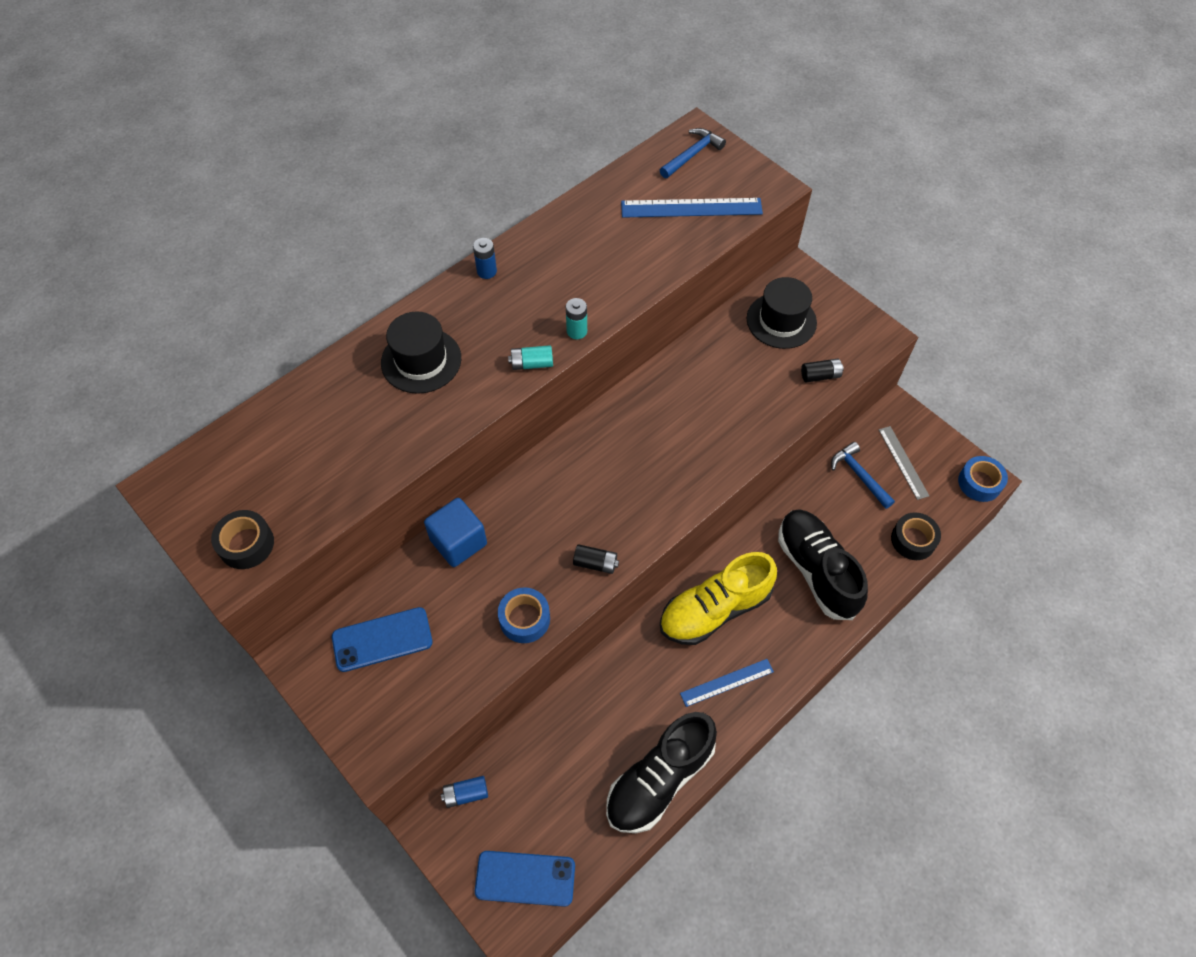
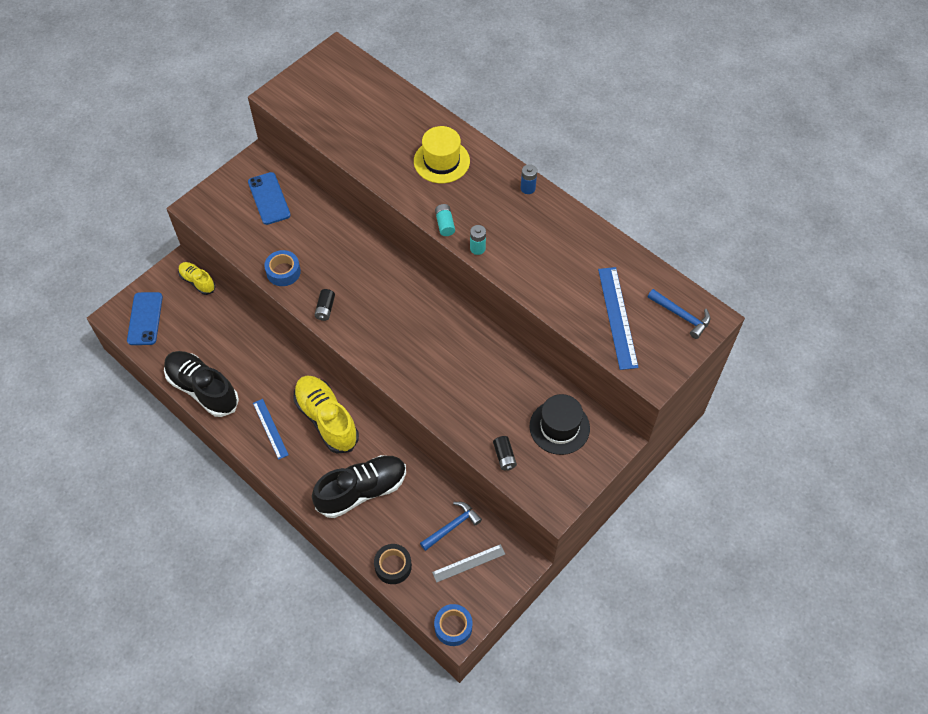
camera: 85 degrees right, 0 degrees up
black tape [211,510,274,569] -> none
black hat [381,311,461,394] -> yellow hat [414,126,470,183]
blue cube [424,498,487,567] -> none
blue battery [441,776,488,808] -> yellow shoe [178,262,216,295]

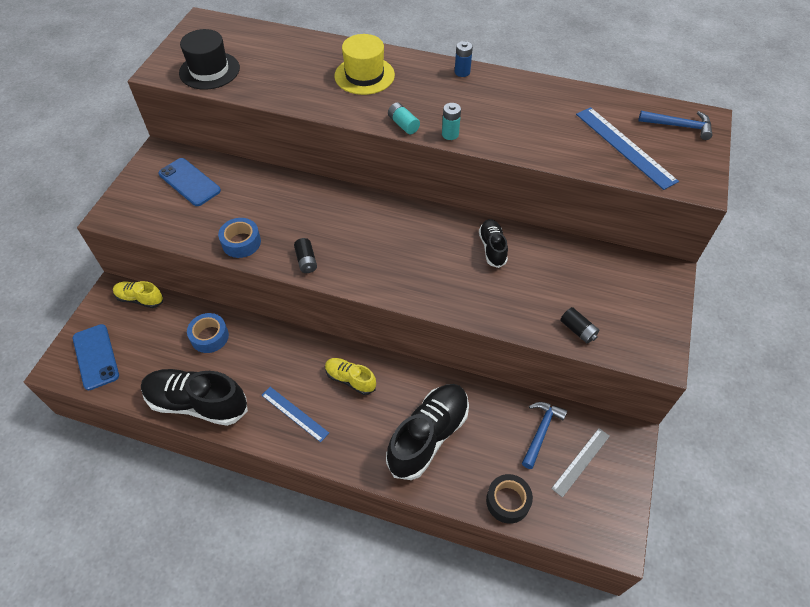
camera: 25 degrees left, 5 degrees down
yellow shoe [293,376,359,454] -> yellow shoe [325,358,376,395], size x0.54
blue tape [434,604,472,646] -> blue tape moved to [187,313,229,353]
black hat [530,394,590,455] -> black hat moved to [179,29,240,90]
none -> black shoe [479,219,508,268]

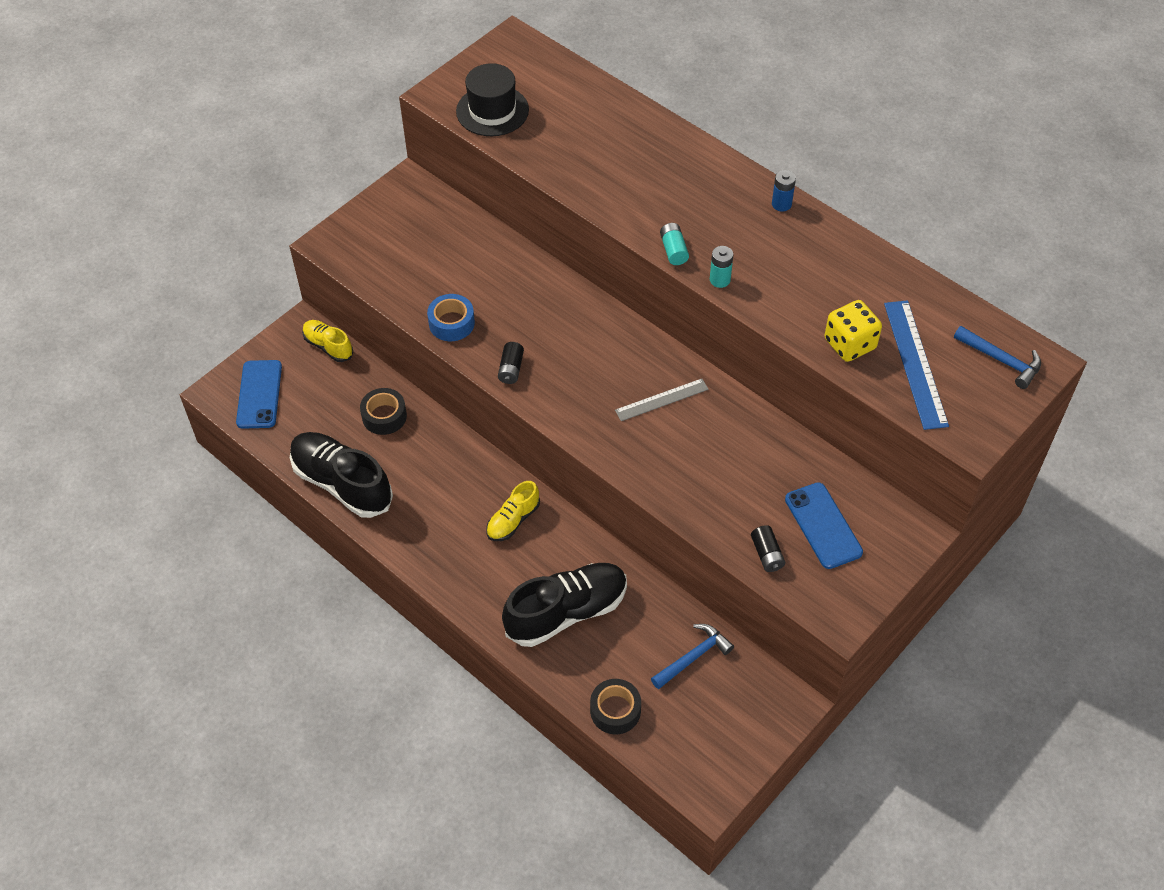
camera: 25 degrees right, 0 degrees up
blue phone [158,158,221,206] -> blue phone moved to [785,482,863,569]
blue tape [187,313,229,353] -> black tape [360,388,407,435]
blue ruler [261,387,329,442] -> none
yellow shoe [325,358,376,395] -> yellow shoe turned 105 degrees counterclockwise [486,481,540,541]
yellow hat [335,34,395,95] -> none
black shoe [479,219,508,268] -> none
grey ruler [551,428,610,498] -> grey ruler moved to [615,379,709,421]
none -> yellow dice [825,300,882,362]

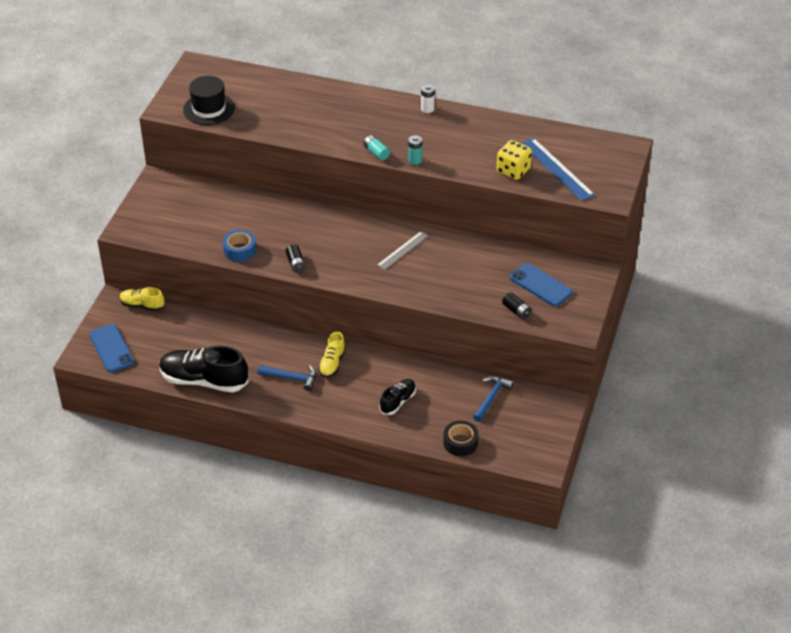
camera: 25 degrees left, 10 degrees down
black tape [360,388,407,435] -> none
black shoe [502,563,627,647] -> black shoe [379,379,416,415], size x0.54
blue battery [772,170,796,211] -> white battery [421,84,435,113]
blue hammer [954,326,1041,389] -> blue hammer moved to [257,365,316,391]

